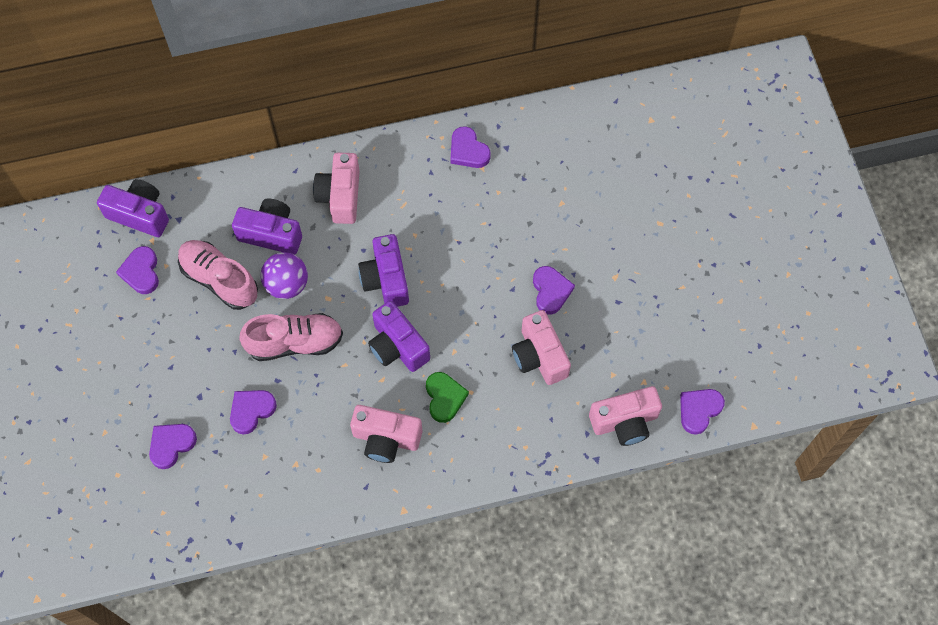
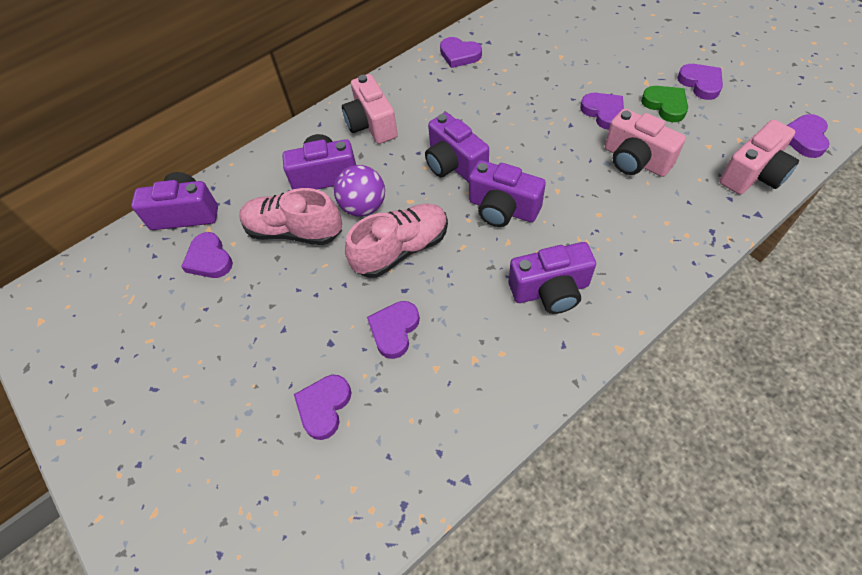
camera: 20 degrees left, 10 degrees down
pink camera [350,405,422,463] -> purple camera [509,242,596,314]
green heart [426,372,469,423] -> green heart moved to [641,86,688,122]
none -> purple heart [677,64,723,100]

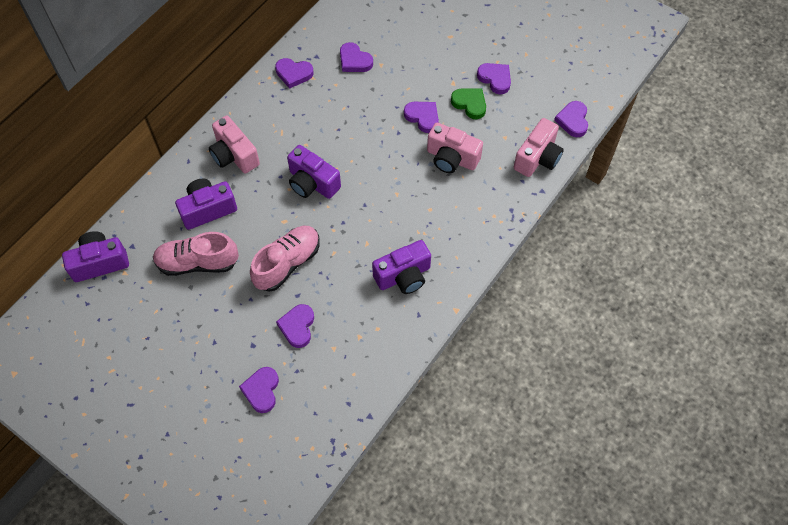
camera: 20 degrees left, 5 degrees up
purple heart [181,232,233,278] -> purple heart moved to [340,42,373,72]
purple ball [334,165,385,217] -> none
purple camera [469,160,546,227] -> none

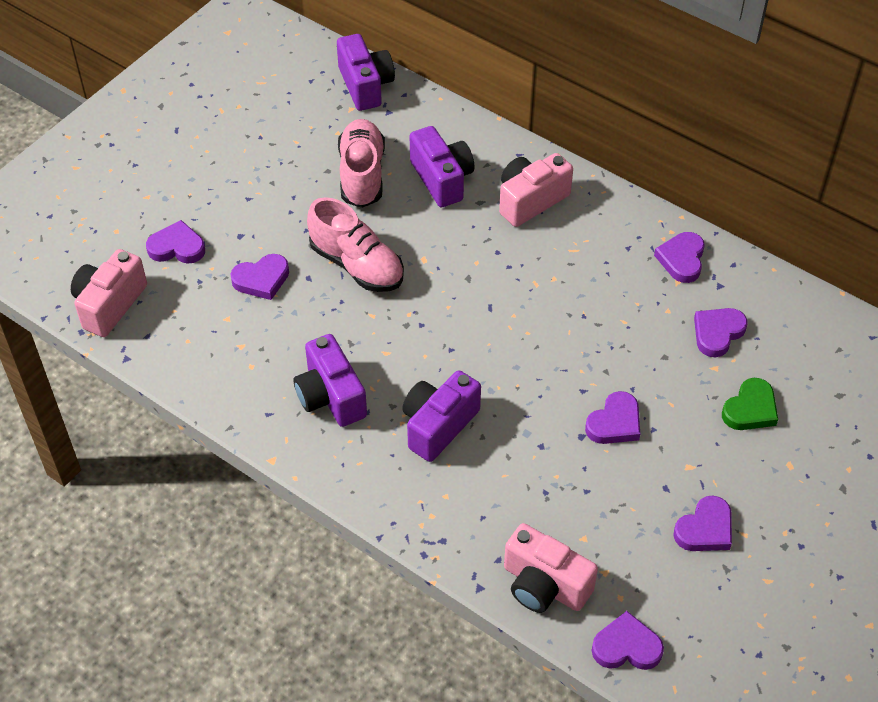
camera: 90 degrees right, 10 degrees down
purple heart [276,304,314,348] -> purple heart turned 150 degrees clockwise [230,254,289,300]
purple camera [287,145,341,199] -> purple camera moved to [402,370,481,462]
pink camera [427,123,483,173] -> pink camera moved to [71,249,147,337]
green heart [451,89,486,119] -> green heart moved to [722,378,778,430]

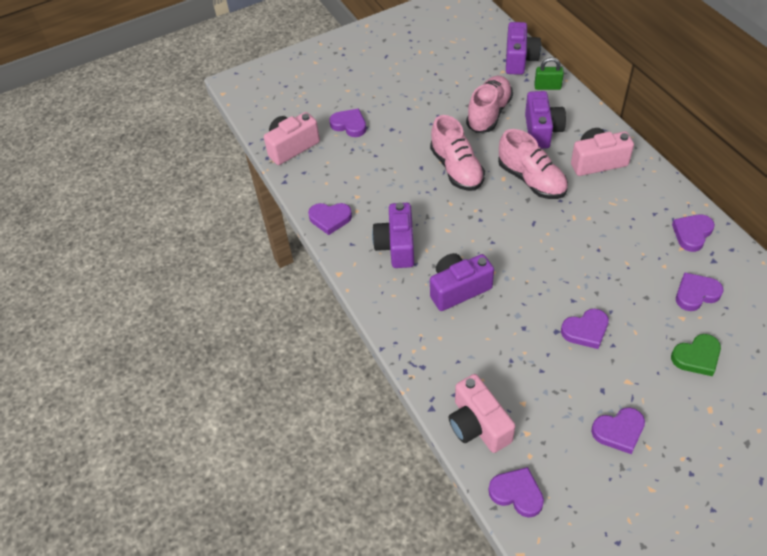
camera: 30 degrees right, 0 degrees up
purple heart [230,254,289,300] -> purple heart moved to [308,203,352,235]
none -> pink shoe [498,129,568,199]
none -> green padlock [534,57,564,90]

